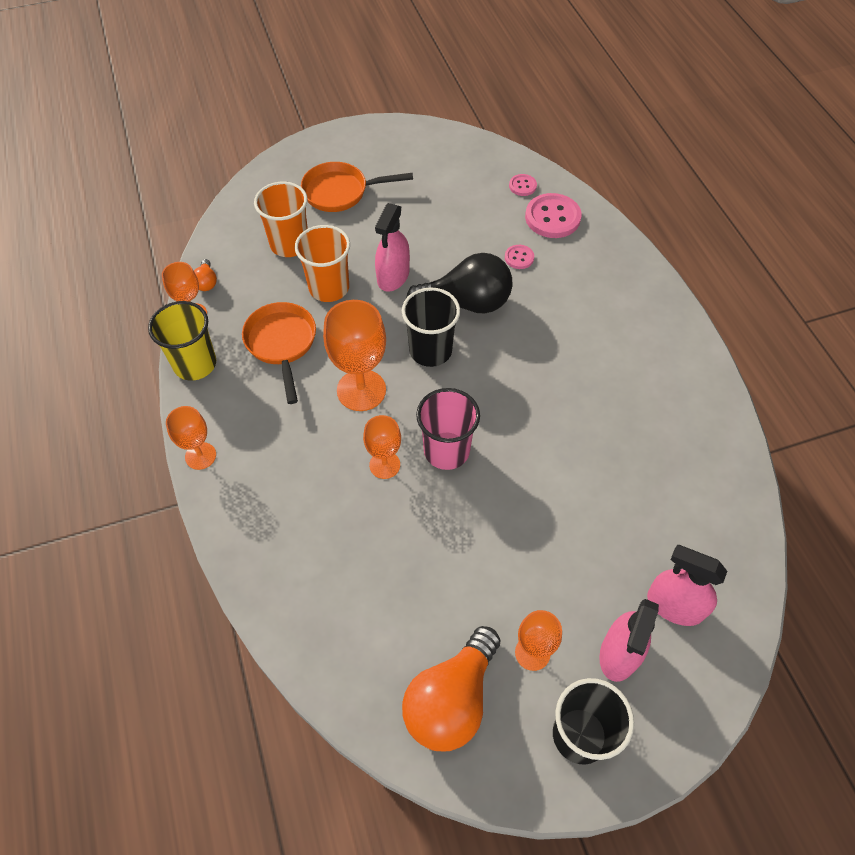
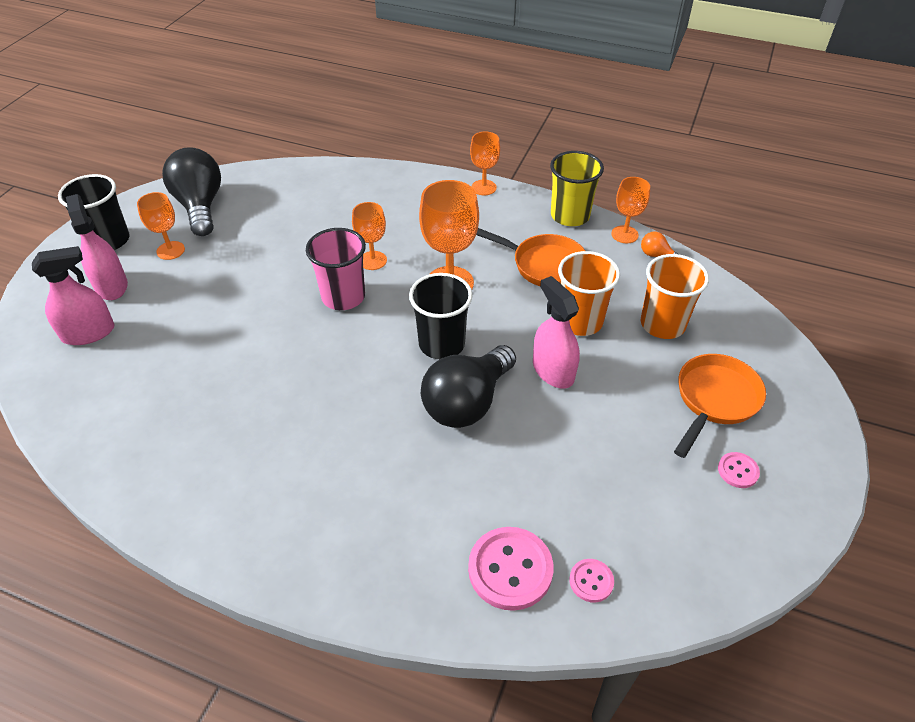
camera: 130 degrees right, 10 degrees down
orange light bulb [402,626,500,751] -> black light bulb [162,147,221,236]
pink button [505,245,534,269] -> pink button moved to [718,452,760,488]

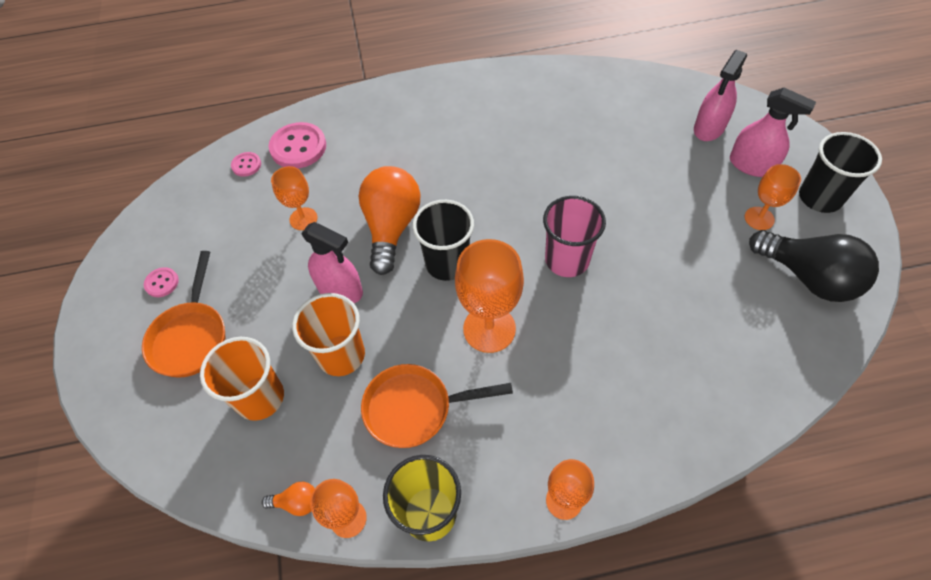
camera: 150 degrees right, 10 degrees up
orange goblet [352,202,387,270] -> orange goblet moved to [271,166,317,230]
black light bulb [421,345,516,428] -> orange light bulb [359,166,420,275]

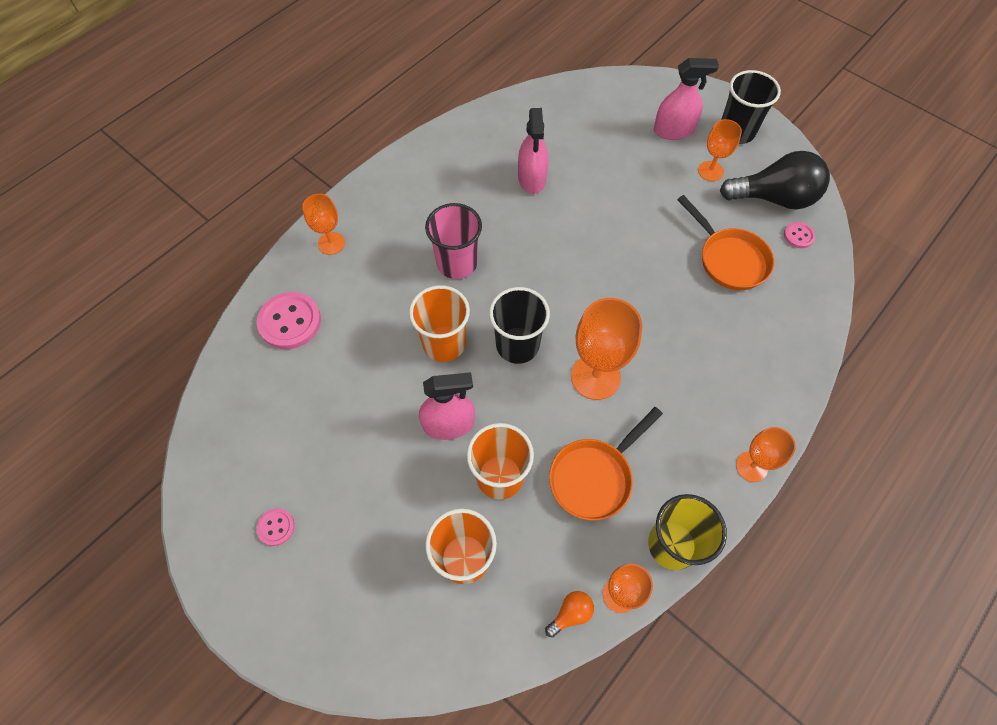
camera: 40 degrees left, 5 degrees up
orange pan [142,251,225,378] -> orange pan moved to [677,195,774,290]
pink button [231,152,261,177] -> pink button moved to [784,222,815,248]
orange goblet [271,166,317,230] -> orange goblet moved to [302,194,345,255]
orange light bulb [359,166,420,275] -> orange cup [409,285,470,362]
pink cup [543,196,606,277] -> pink cup moved to [425,203,482,279]
pink spray bottle [694,50,747,141] -> pink spray bottle moved to [518,108,548,194]

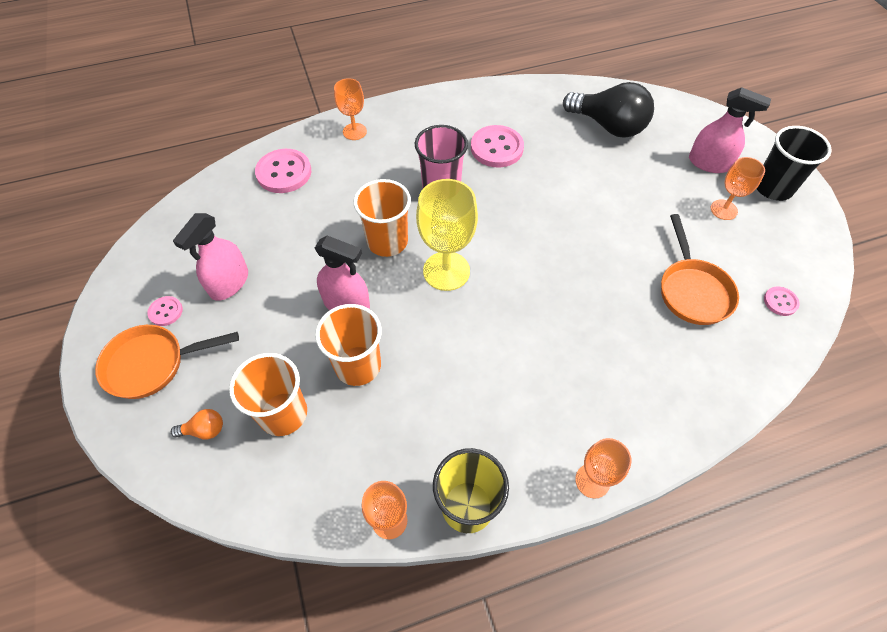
camera: 30 degrees right, 5 degrees down
black cup [489,287,550,364] -> yellow goblet [416,179,478,291]
pink spray bottle [518,108,548,194] -> pink spray bottle moved to [173,213,248,301]
orange light bulb [545,591,594,638] -> orange light bulb moved to [171,409,223,439]
orange pan [549,407,663,521] -> orange pan moved to [95,325,239,399]
orange goblet [571,298,642,400] -> none
black light bulb [720,151,830,209] -> black light bulb moved to [563,82,654,138]
none -> pink button [471,125,524,167]

